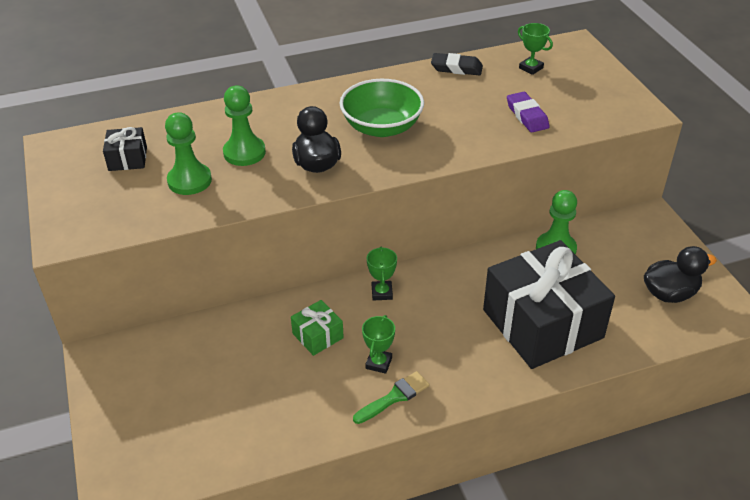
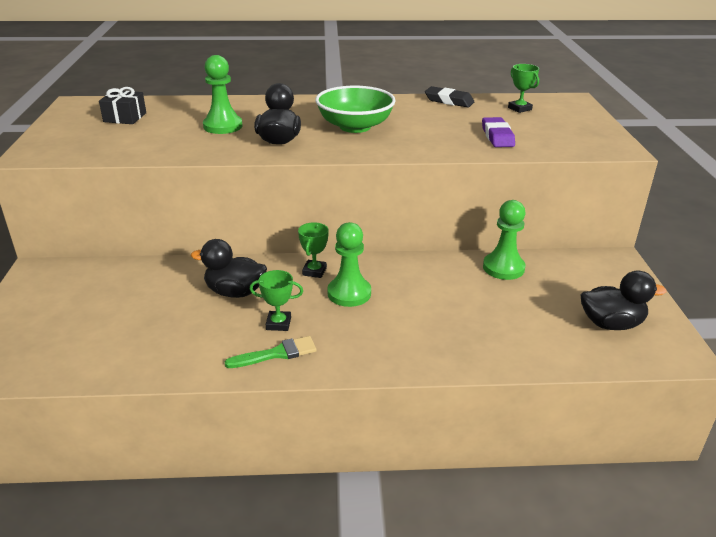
camera: 15 degrees right, 10 degrees down
green pawn [165,112,212,195] -> green pawn moved to [327,222,371,307]
green gift [291,300,344,356] -> black duck [191,239,267,298]
green trophy [362,315,395,374] -> green trophy turned 60 degrees clockwise [250,270,303,331]
black gift [483,240,615,369] -> none

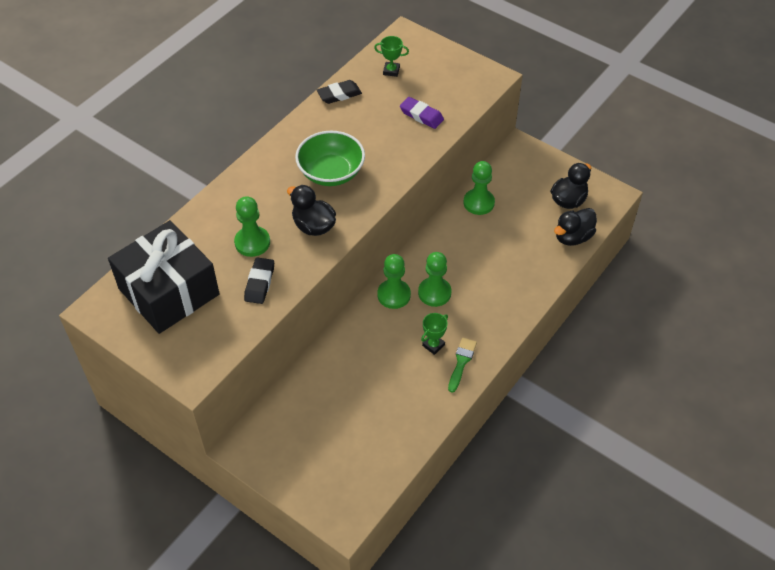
camera: 50 degrees left, 20 degrees up
black gift [99,87,146,124] -> black gift [108,220,220,334], size x2.38
black duck [191,239,267,298] -> black duck moved to [554,208,597,246]
green trophy [298,222,329,278] -> green pawn [378,254,411,309]
none -> black eraser [244,257,274,304]

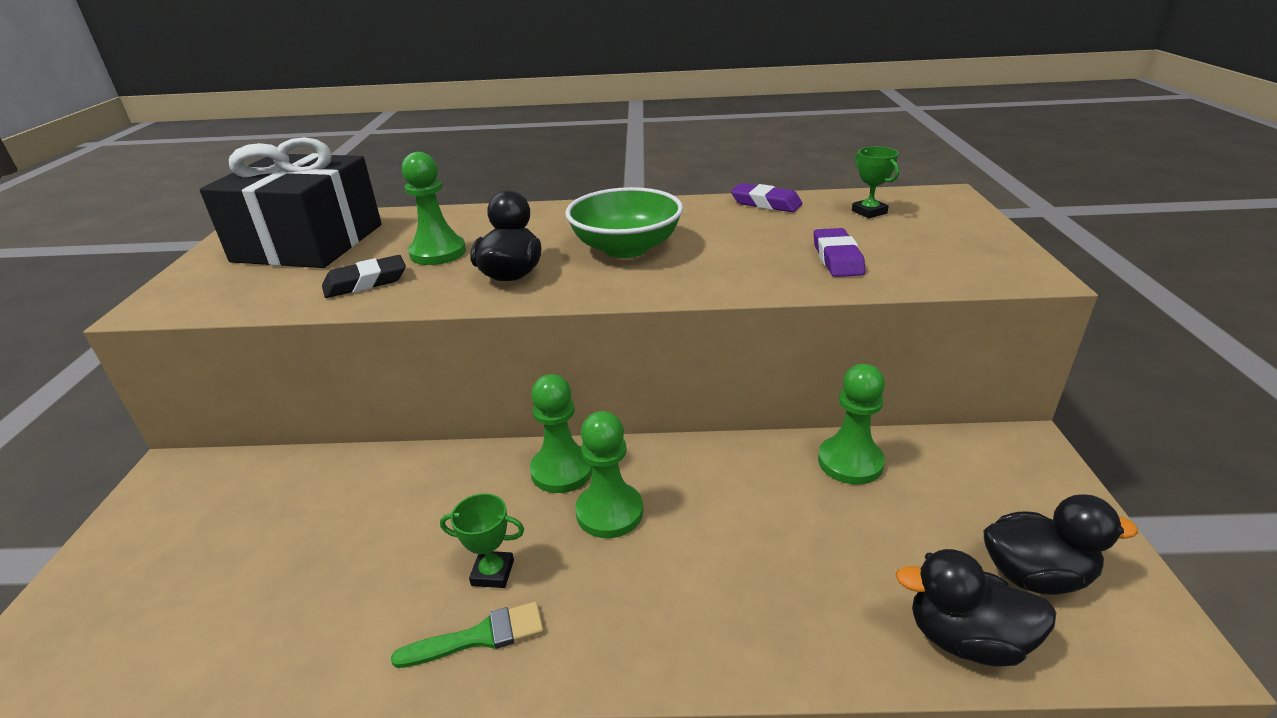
camera: 55 degrees right, 20 degrees down
black eraser [317,80,362,104] -> purple eraser [731,183,802,212]

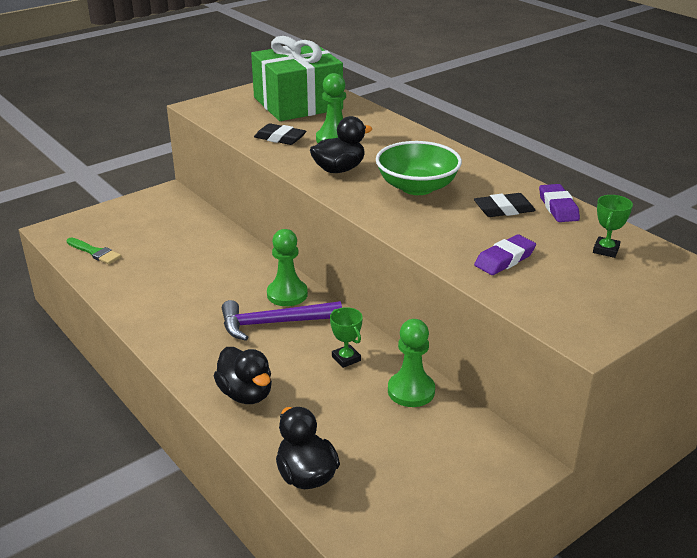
camera: 50 degrees right, 0 degrees up
black gift [199,137,382,268] -> green gift [251,36,343,121]
green brush [391,601,544,668] -> green brush moved to [67,237,121,264]
green trophy [440,493,524,588] -> green trophy moved to [330,307,363,368]
green pawn [575,411,643,538] -> purple hammer [222,300,342,341]
black duck [983,494,1138,595] -> black duck moved to [214,347,272,404]
none -> black eraser [474,193,536,217]

